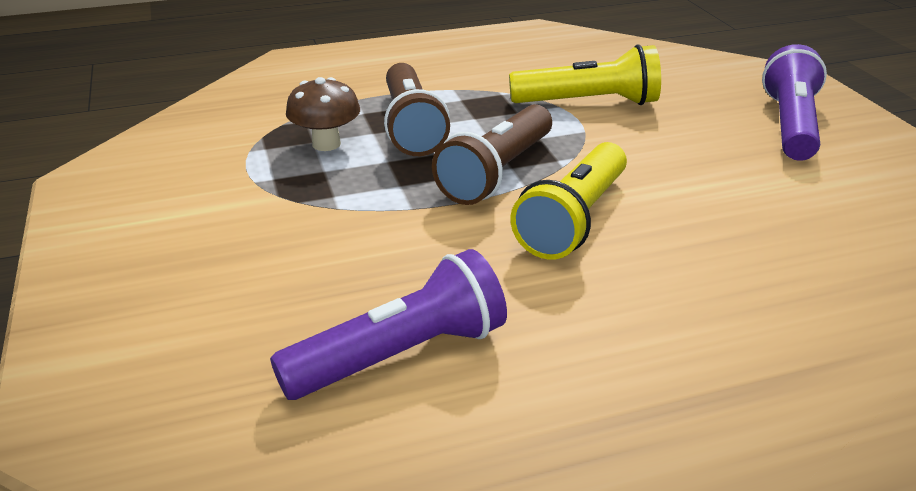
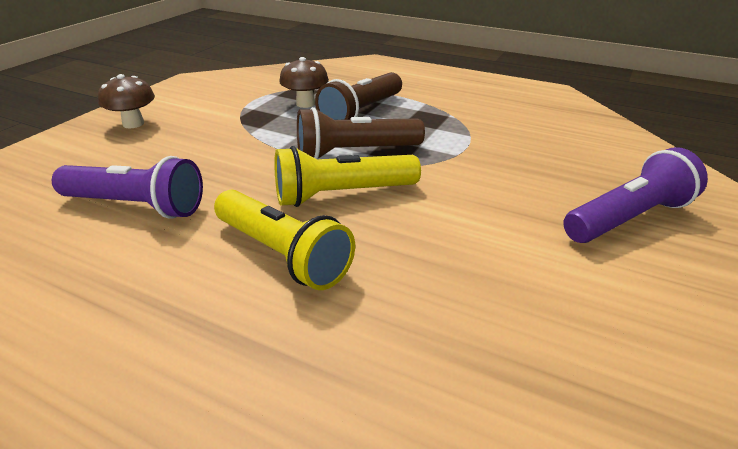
camera: 45 degrees right, 0 degrees up
yellow flashlight [509,44,661,105] -> yellow flashlight moved to [214,190,355,290]
none -> brown mushroom [98,74,155,129]

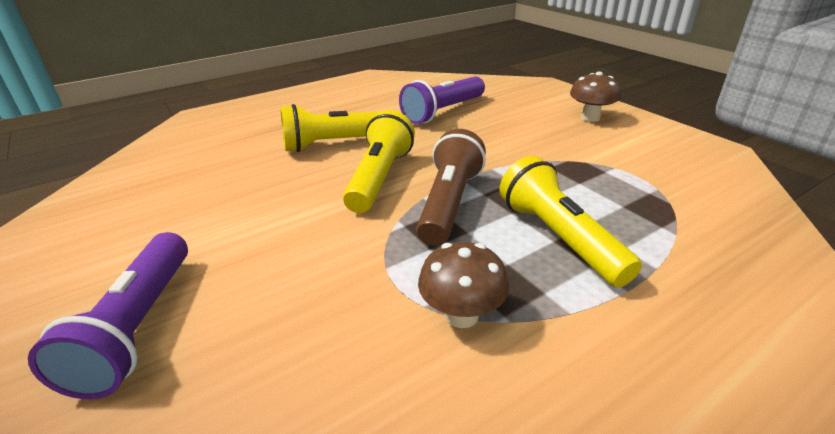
camera: 120 degrees right, 0 degrees up
brown mushroom [279,57,329,108] -> brown mushroom moved to [418,242,509,328]
brown flashlight [315,72,402,120] -> yellow flashlight [499,156,642,288]

